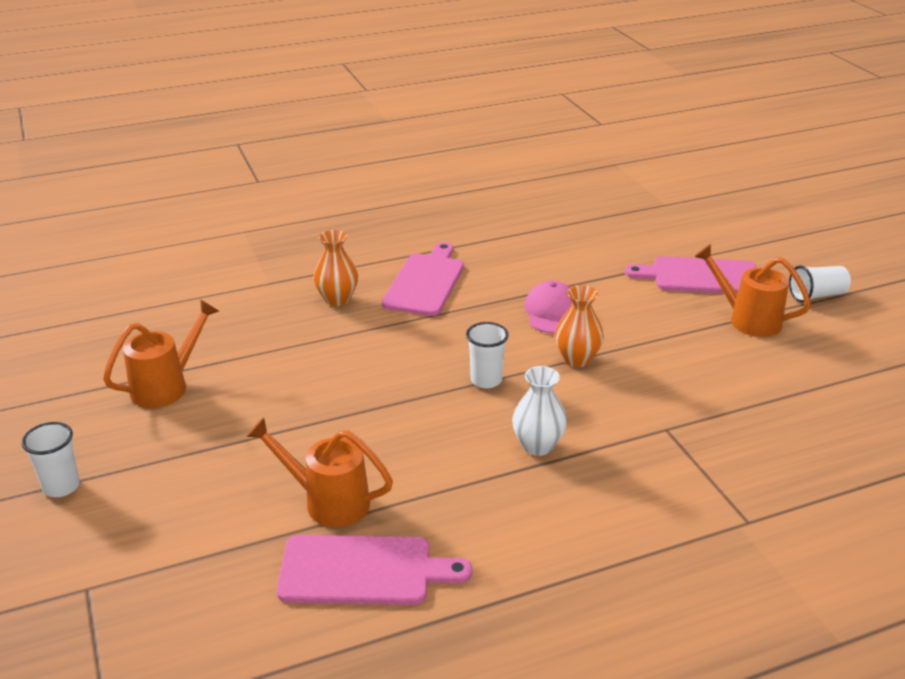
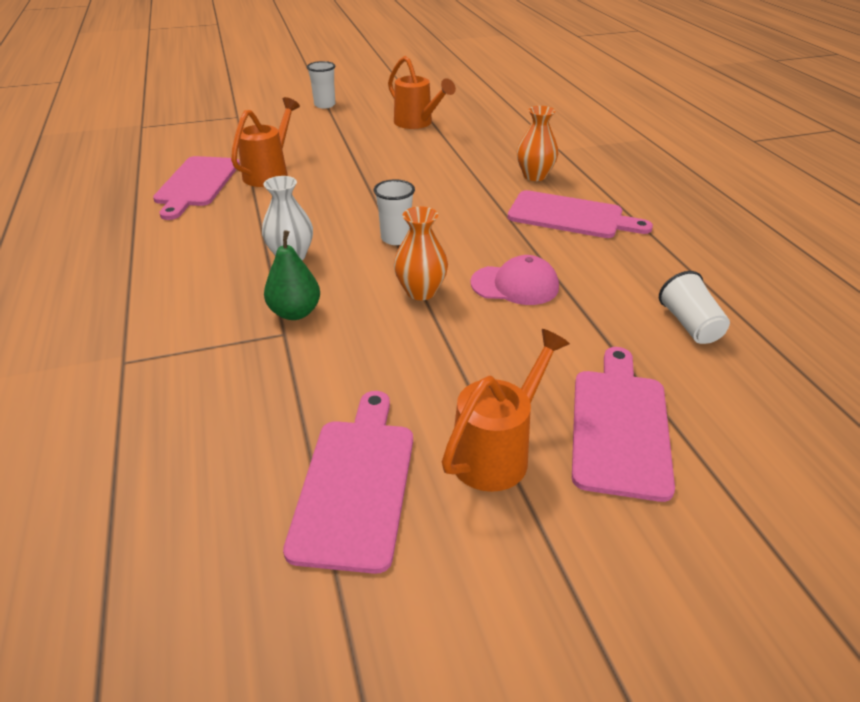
camera: 95 degrees right, 5 degrees up
white cup [789,265,851,303] -> white cup moved to [659,271,730,344]
none -> green pear [264,230,320,320]
none -> pink cutting board [283,391,413,574]

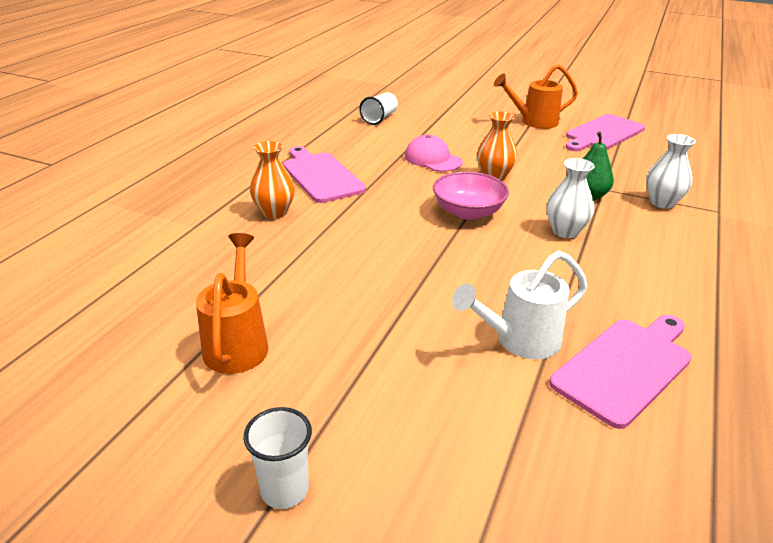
camera: 140 degrees left, 5 degrees down
orange watering can [231,97,300,187] -> white watering can [452,251,587,360]
white cup [374,179,415,245] -> pink bowl [433,172,509,220]
pink cutting board [572,347,675,502] -> none
none -> white vase [646,134,696,209]

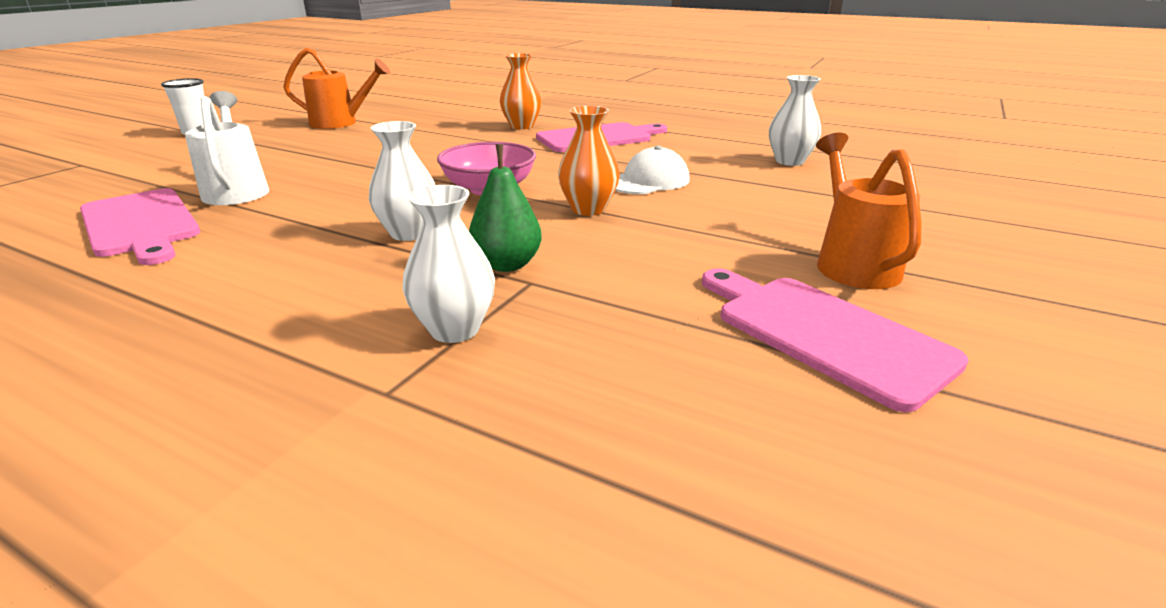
camera: 95 degrees right, 5 degrees down
white cup [359,92,398,125] -> white vase [769,75,821,166]
pink cap [405,135,463,172] -> white cap [615,146,690,194]

